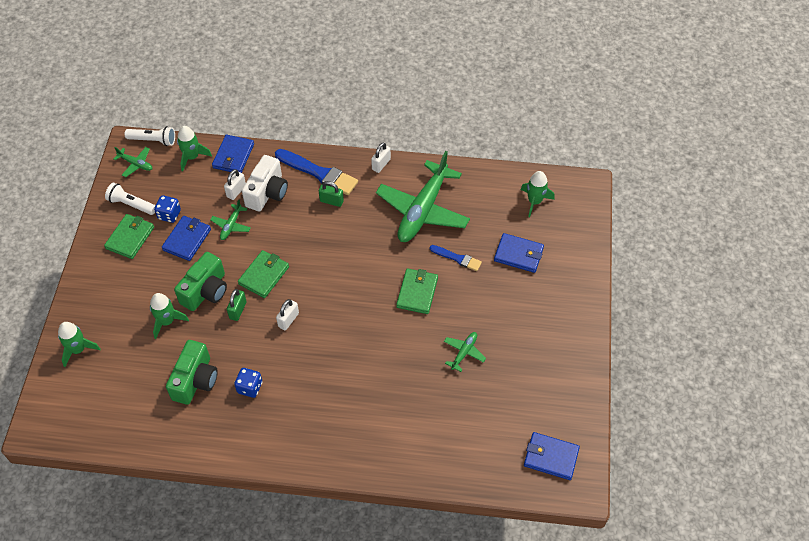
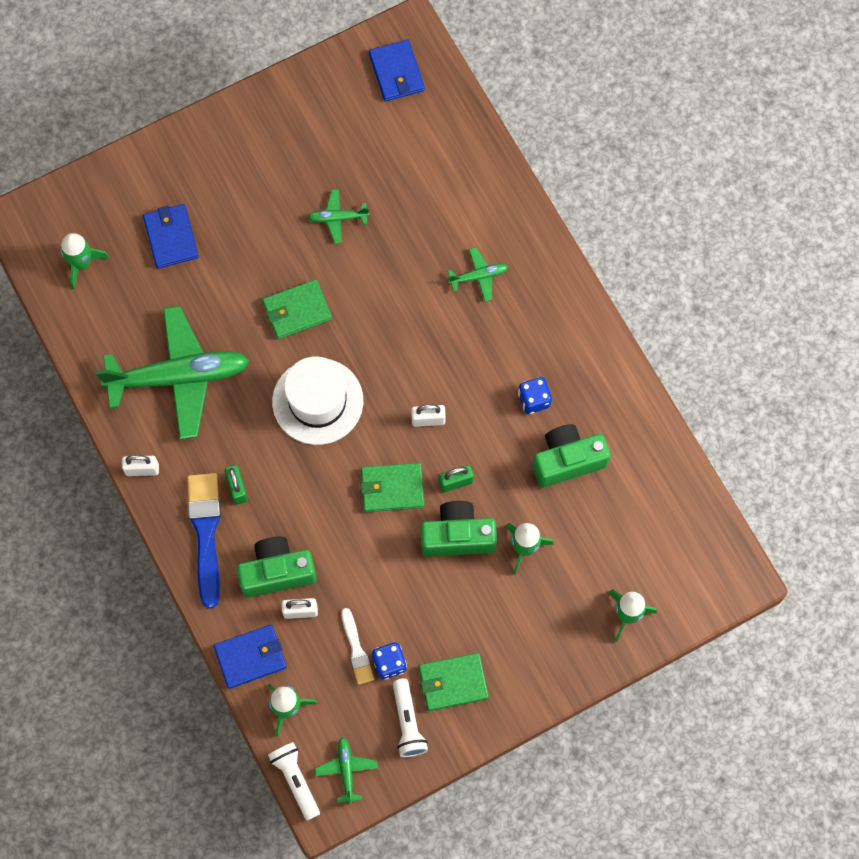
camera: 125 degrees left, 15 degrees up
blue wallet [162,216,211,261] -> none
green plane [210,200,251,240] -> green plane moved to [448,247,508,301]
white camera [242,155,288,212] -> green camera [237,537,316,598]
blue brush [429,245,482,271] -> none
none -> white hat [272,356,363,445]
none -> white brush [341,608,374,685]

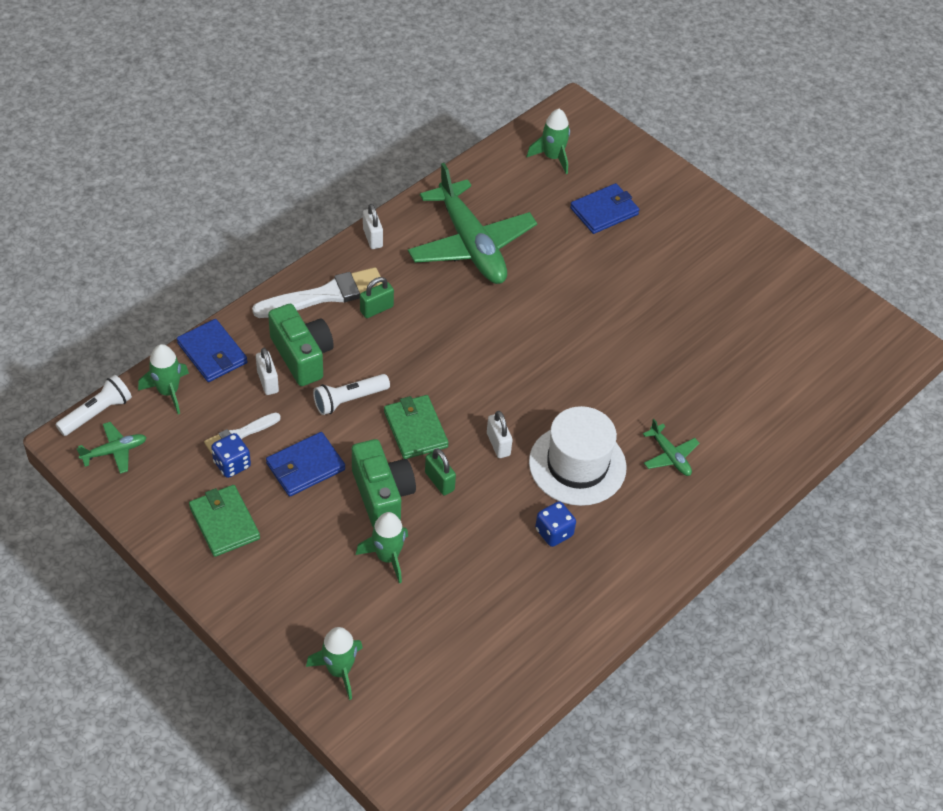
camera: 70 degrees right, 20 degrees down
blue brush [187,473,221,609] -> white brush [252,267,382,318]
green wallet [262,279,332,339] -> none
white hat [272,356,363,445] -> white hat moved to [529,406,627,506]
green plane [308,189,369,243] -> none
blue wallet [369,39,425,102] -> blue wallet moved to [266,432,345,497]
white flashlight [393,679,428,757] -> white flashlight moved to [313,374,390,415]
green camera [532,424,611,488] -> none

